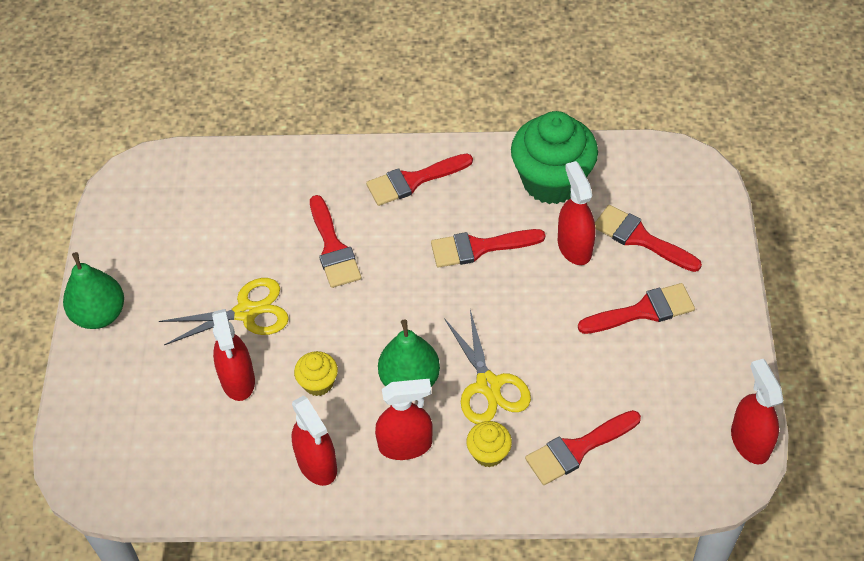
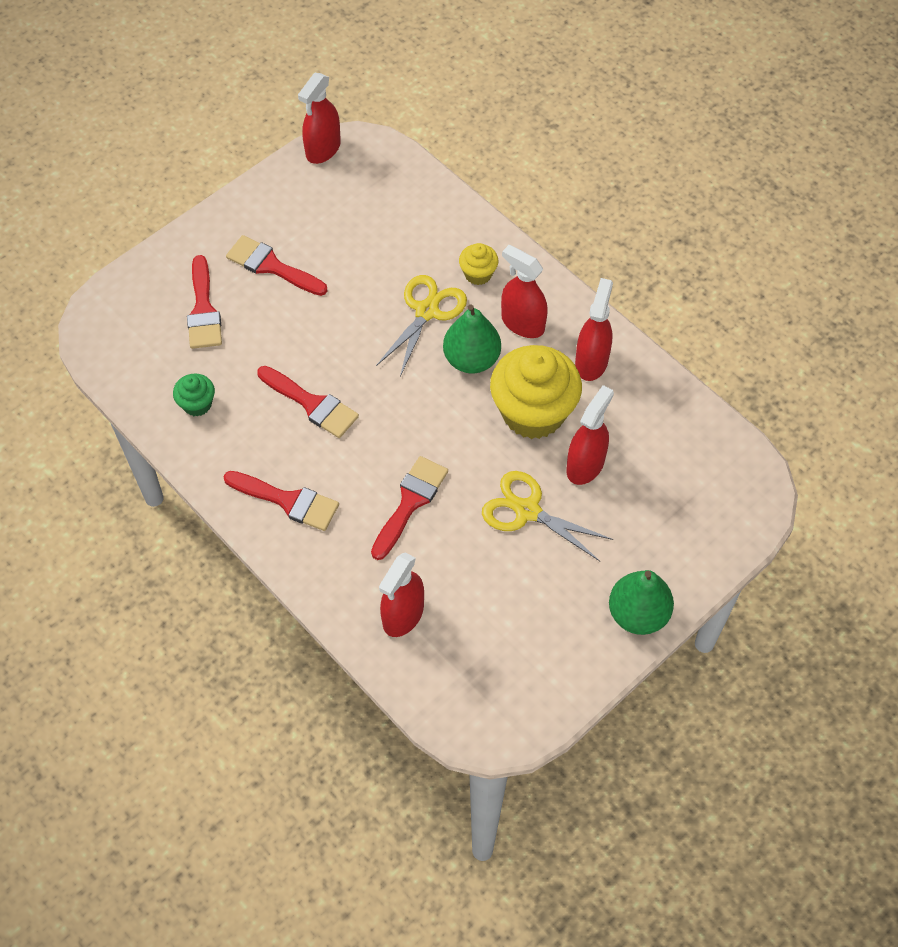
camera: 135 degrees left, 5 degrees up
yellow cupcake [294,351,338,396] -> yellow cupcake [490,345,582,439], size x2.16
green cupcake [511,111,598,204] -> green cupcake [173,374,215,417], size x0.46
red brush [525,410,641,485] -> none
red spray bottle [558,161,595,265] -> red spray bottle moved to [379,553,424,637]

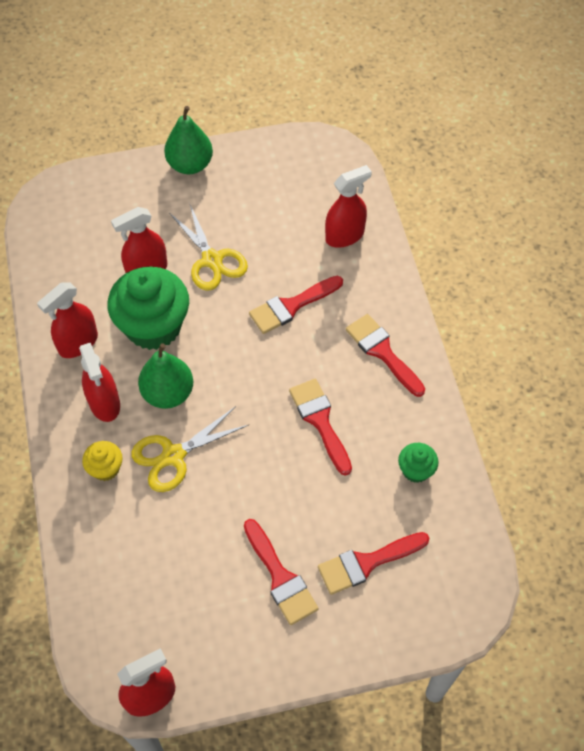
camera: 150 degrees left, 0 degrees up
red brush [187,255,222,349] -> red brush turned 135 degrees counterclockwise [318,532,429,595]
yellow cupcake [490,345,582,439] -> green cupcake [107,267,189,350]

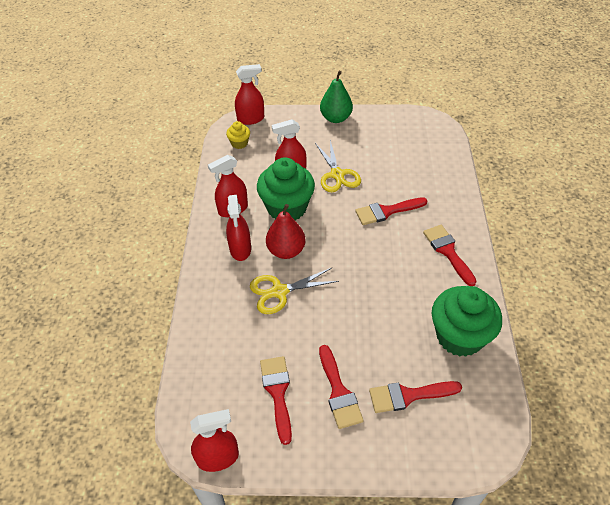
camera: 15 degrees right, 10 degrees down
yellow cupcake [82,441,123,481] -> yellow cupcake moved to [226,121,250,149]
green pear [138,343,193,409] -> red pear [266,204,305,259]
red brush [289,379,352,476] -> red brush moved to [260,356,292,445]
red spray bottle [325,165,372,248] -> red spray bottle moved to [235,64,264,125]
green cupcake [398,443,439,483] -> green cupcake [432,286,502,357], size x2.16

